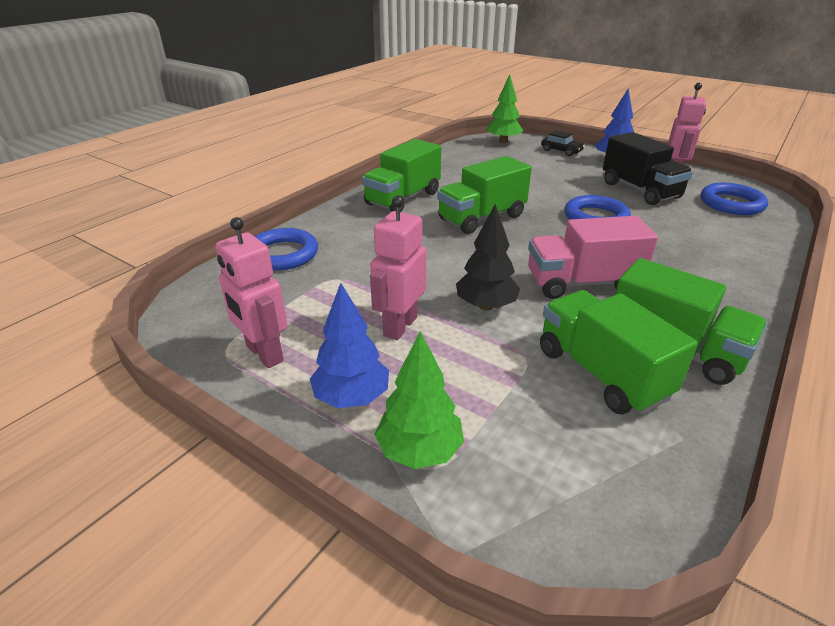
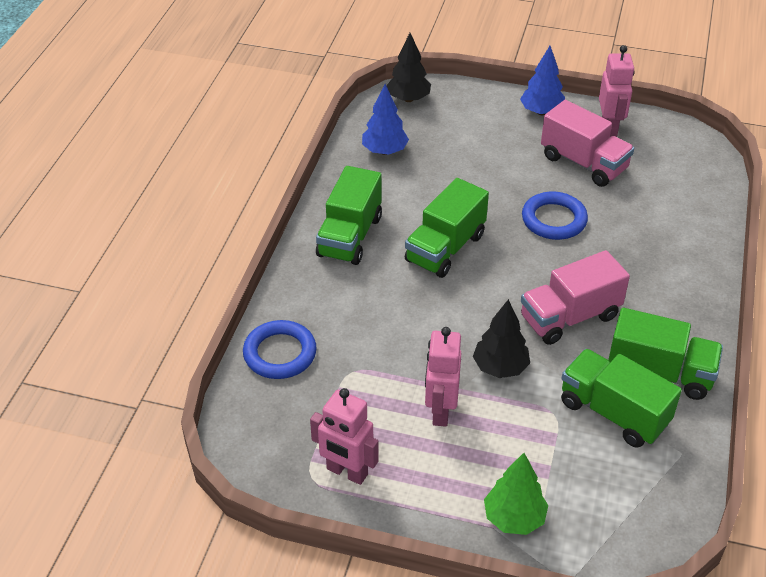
camera: 20 degrees left, 10 degrees up
blue tree [310,283,389,408] -> blue tree moved to [362,84,409,155]
green tree [487,74,523,143] -> black tree [386,33,431,102]
black car [541,130,585,156] -> none
black truck [603,132,693,205] -> pink truck [541,100,634,187]
blue ring [701,183,768,215] -> none

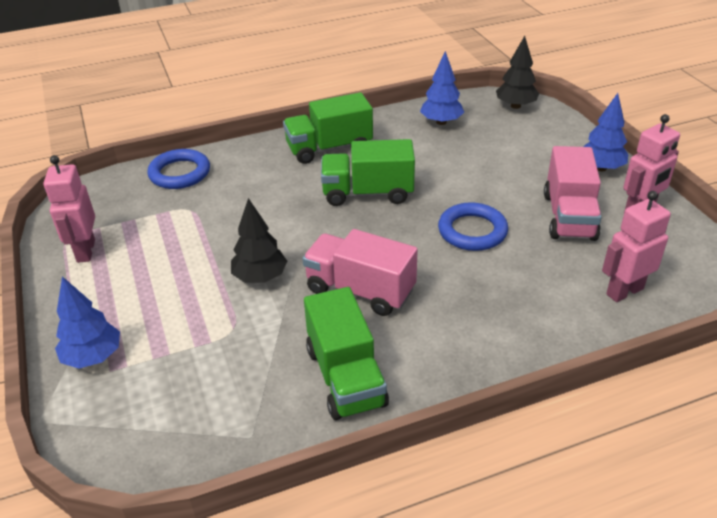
camera: 55 degrees right, 5 degrees down
pink robot [425,327,461,427] -> pink robot moved to [602,191,671,302]
green tree [484,453,548,535] -> blue tree [55,276,120,368]
green truck [561,349,682,448] -> none

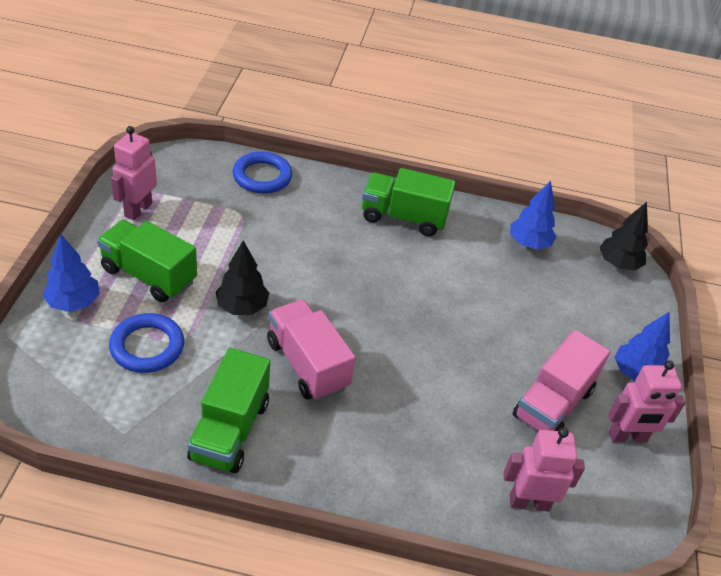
camera: 25 degrees right, 5 degrees up
green truck [321,139,415,206] -> green truck moved to [97,220,197,302]
blue ring [438,202,508,251] -> blue ring moved to [109,313,184,373]

